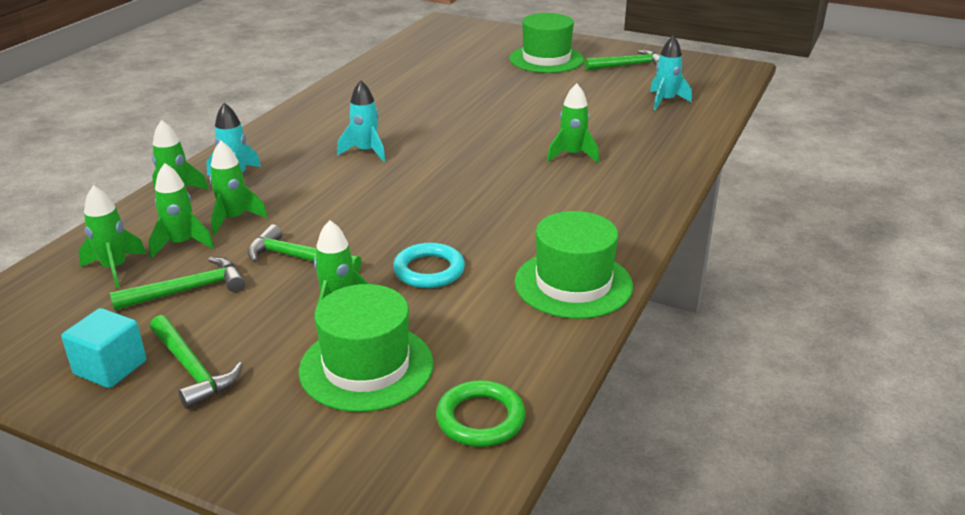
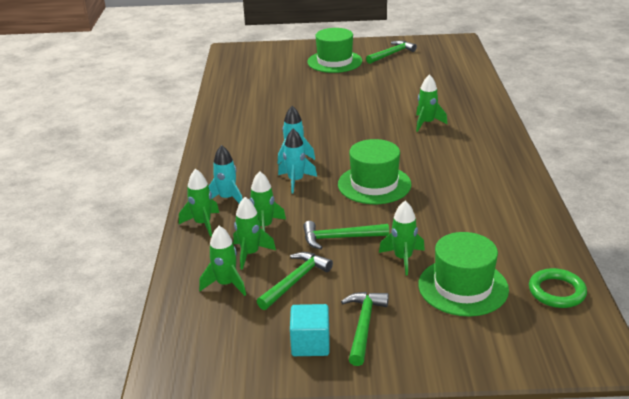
camera: 25 degrees left, 0 degrees up
green hammer [150,315,243,409] -> green hammer turned 105 degrees counterclockwise [341,292,389,366]
turquoise ring [393,243,465,288] -> none
green hat [515,211,633,319] -> green hat moved to [338,139,411,204]
turquoise rocket [650,35,692,110] -> turquoise rocket moved to [278,129,317,193]

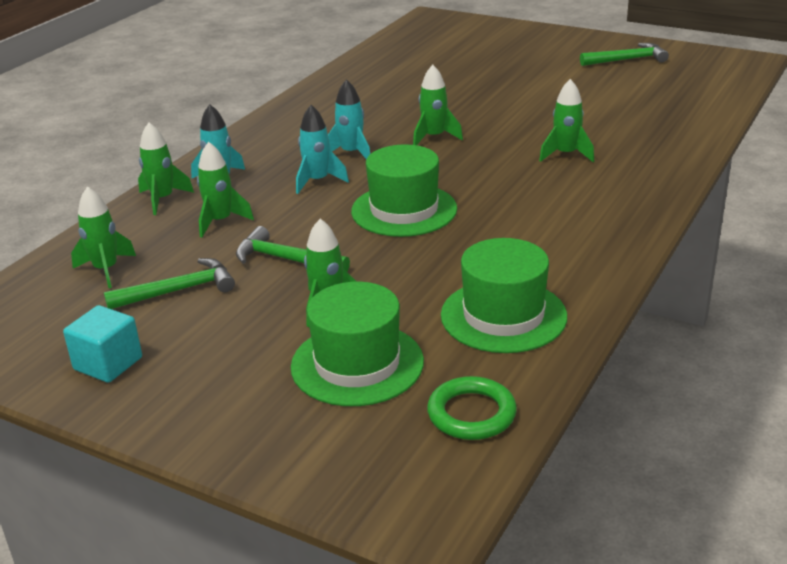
camera: 30 degrees right, 0 degrees up
green rocket [233,197,276,270] -> green rocket moved to [413,65,463,145]
green hat [307,28,362,73] -> green hat moved to [441,238,567,353]
green hammer [341,292,389,366] -> none

